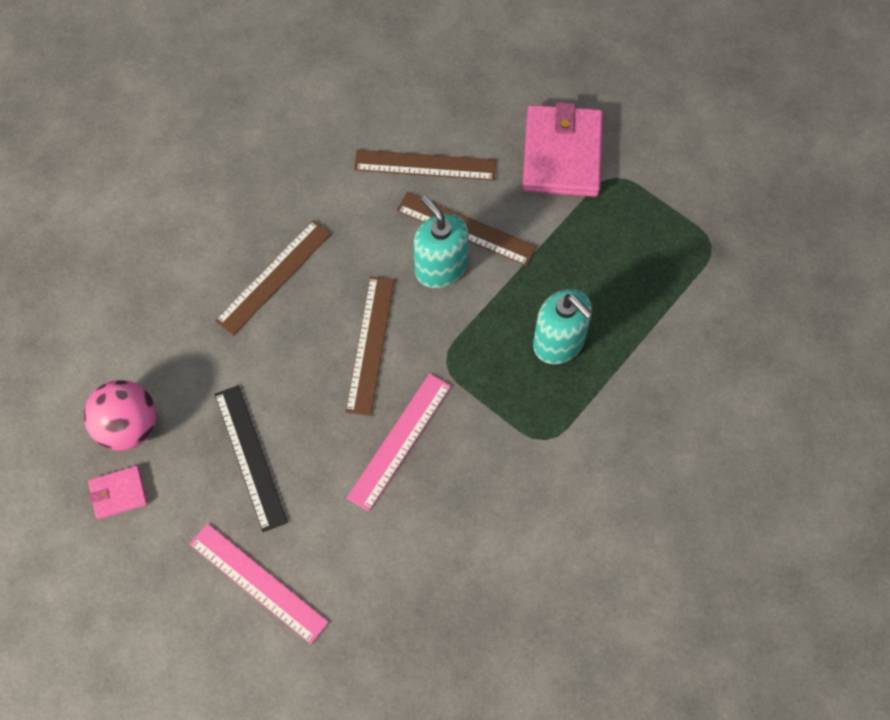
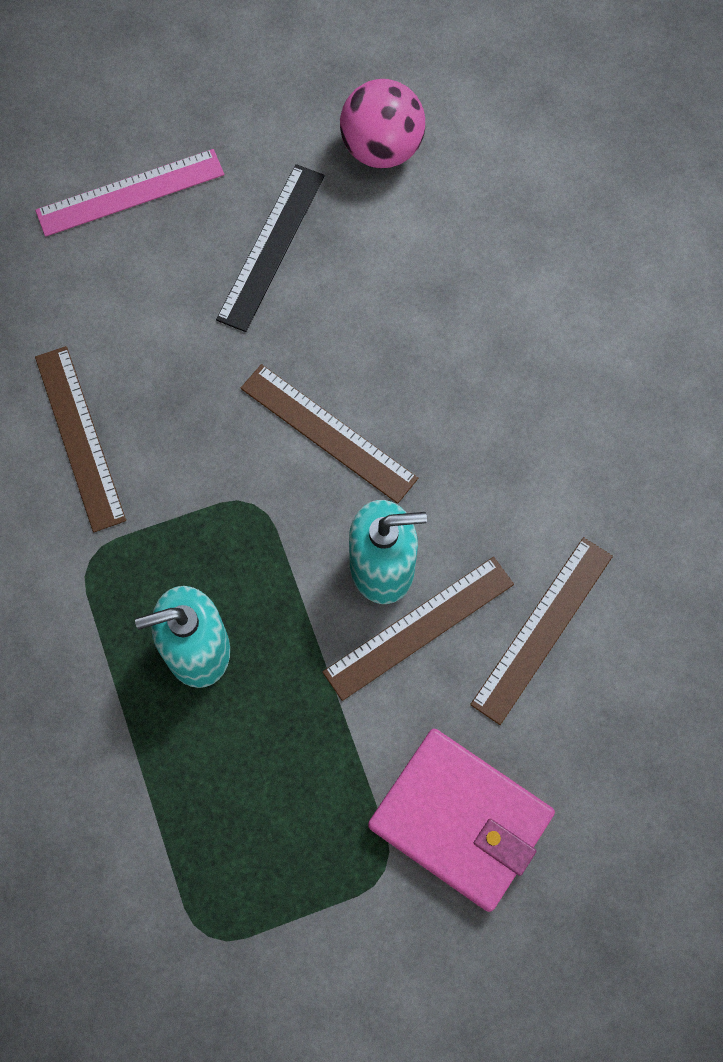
camera: 120 degrees right, 5 degrees up
pink wallet [88,466,148,519] -> none
black ruler [214,385,288,532] -> black ruler turned 75 degrees counterclockwise [216,164,324,332]
brown ruler [215,220,332,335] -> brown ruler moved to [35,346,126,532]
pink ruler [347,373,451,511] -> none

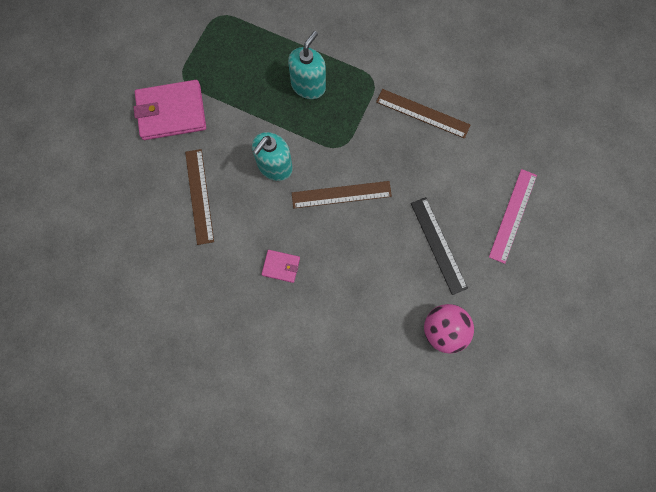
camera: 135 degrees right, 5 degrees up
brown ruler [322,557,514,701] -> none
none -> pink wallet [262,250,300,283]

